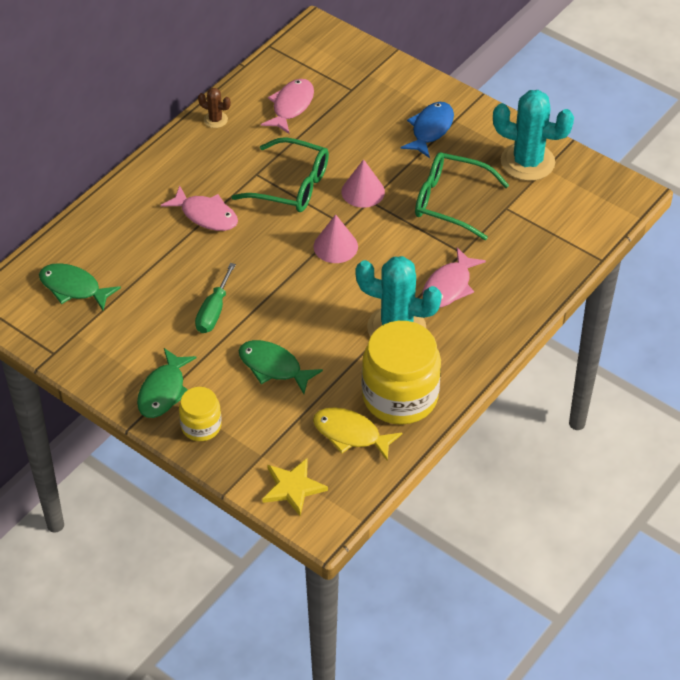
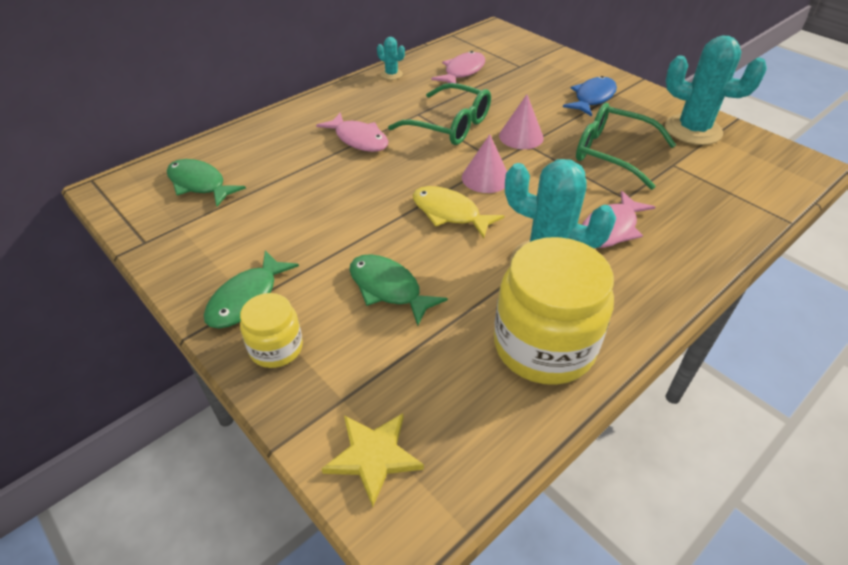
camera: 10 degrees right, 5 degrees down
green screwdriver [195,263,236,333] -> none
brown cactus [198,88,231,128] -> turquoise cactus [377,37,405,80]
yellow fish [313,407,402,461] -> yellow fish moved to [413,186,504,239]

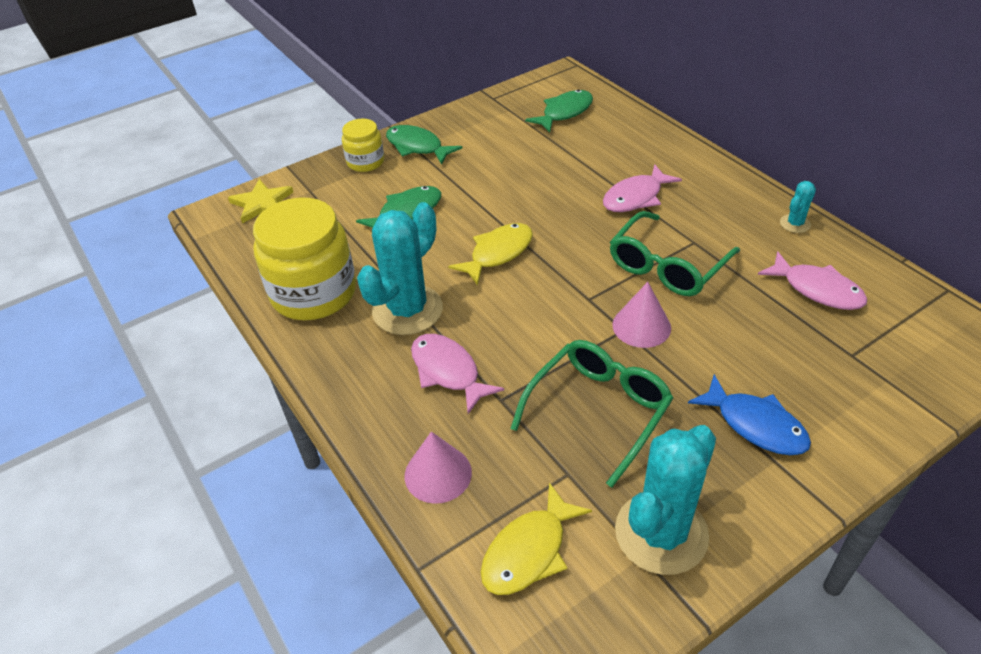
camera: 100 degrees right, 0 degrees up
pink cone [462,134,507,193] -> pink cone moved to [405,432,472,504]
none -> yellow fish [480,482,592,595]

